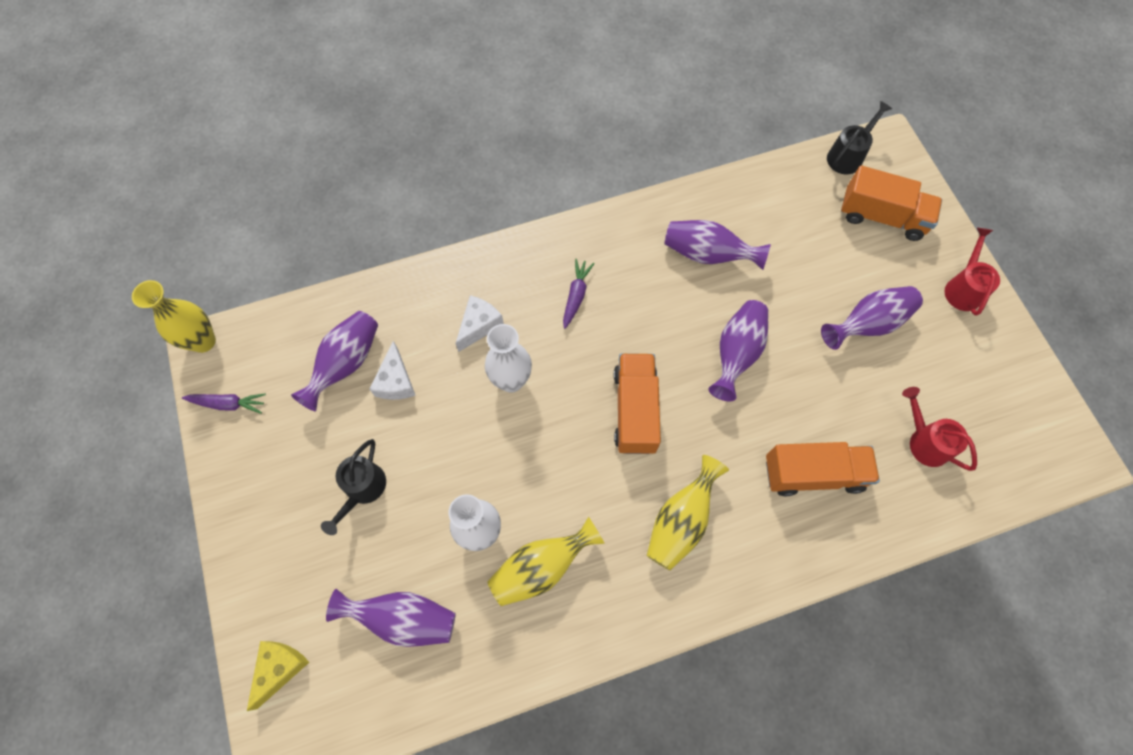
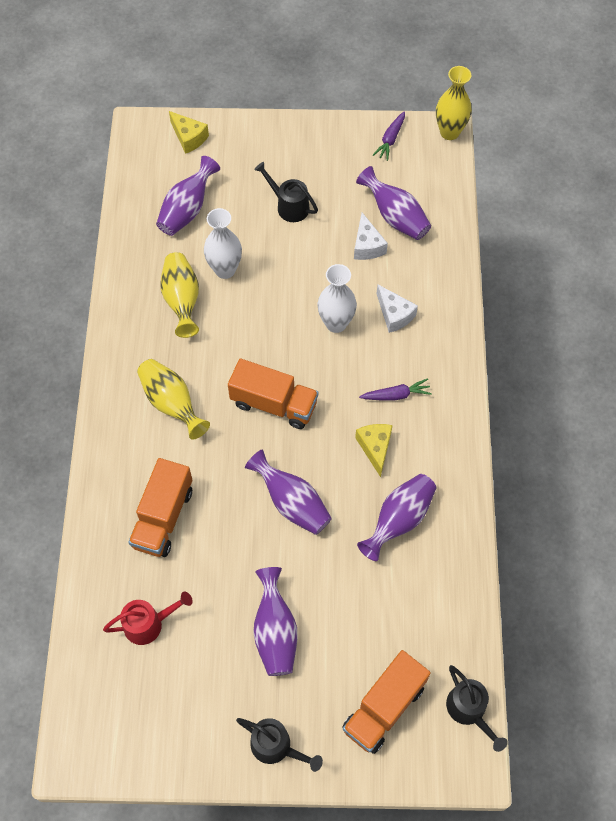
camera: 110 degrees right, 5 degrees down
white cheese [369,341,416,400] -> white cheese turned 120 degrees counterclockwise [354,213,388,260]
purple carrot [563,259,595,329] -> purple carrot turned 45 degrees counterclockwise [359,378,432,400]
red watering can [944,228,1000,316] -> black watering can [236,718,323,772]
none -> yellow cheese [355,424,393,477]

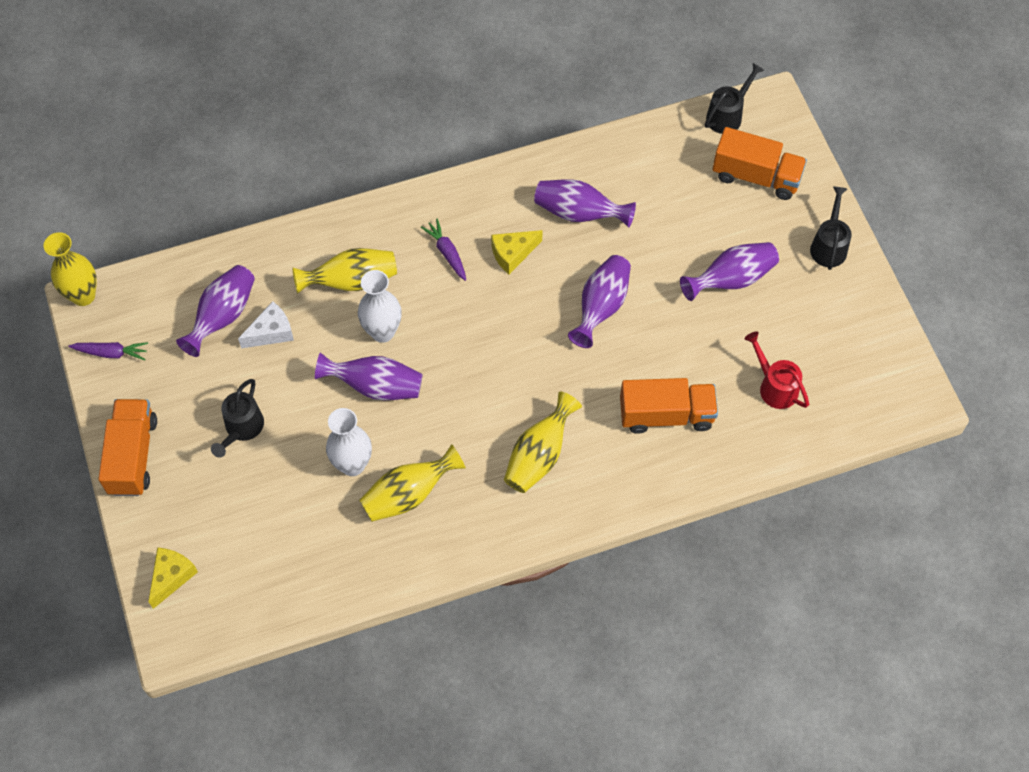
camera: 110 degrees left, 0 degrees up
purple vase [156,156,220,236] -> purple vase moved to [315,353,423,400]
orange truck [228,359,318,429] -> orange truck moved to [98,399,157,496]
white cheese [377,284,418,333] -> yellow vase [292,248,397,294]

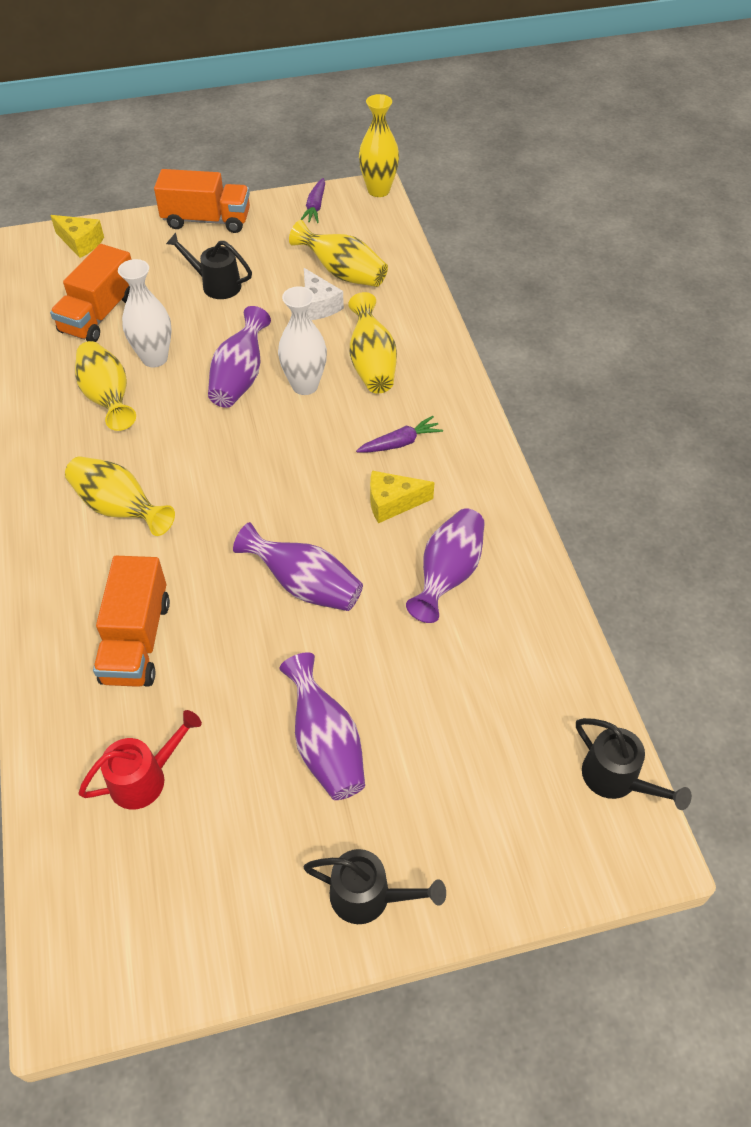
camera: 95 degrees right, 10 degrees down
purple vase [176,265,255,357] -> yellow vase [289,220,388,287]
yellow cheese [491,230,543,274] -> yellow cheese turned 75 degrees counterclockwise [370,471,435,523]
orange truck [712,127,807,200] -> orange truck moved to [50,244,131,342]

